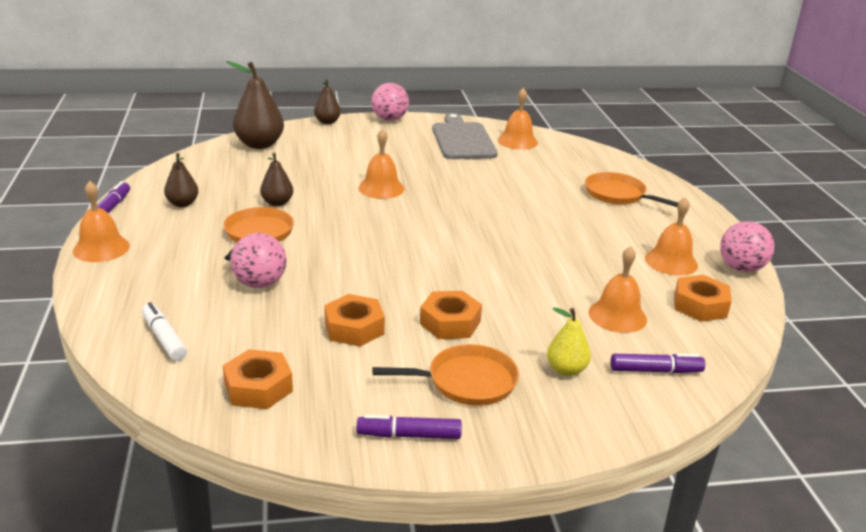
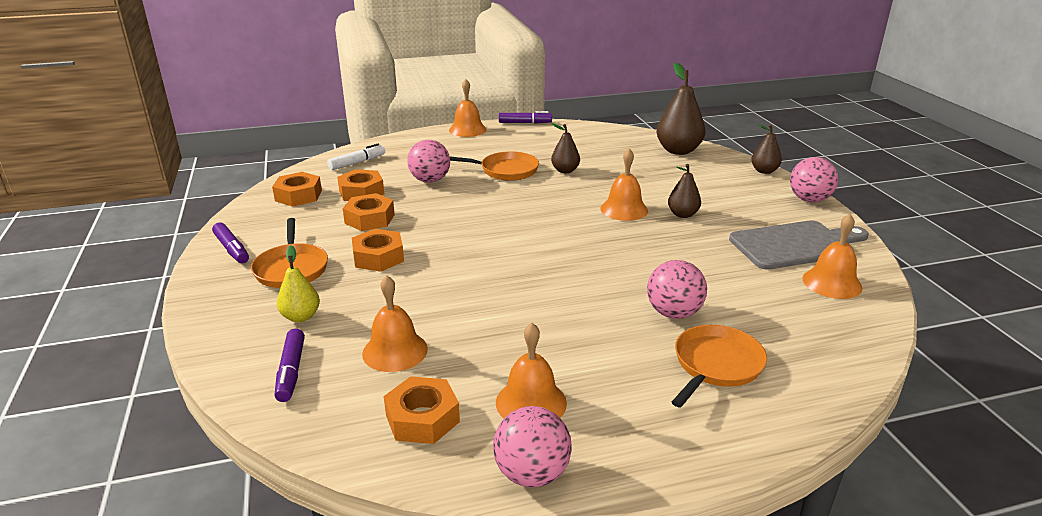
camera: 85 degrees right, 0 degrees up
brown pear [164,153,199,207] -> brown pear moved to [668,164,701,218]
purple marker [357,415,462,439] -> purple marker turned 150 degrees clockwise [212,222,249,264]
none -> orange nut [337,169,384,201]
none -> pink ball [647,260,707,319]

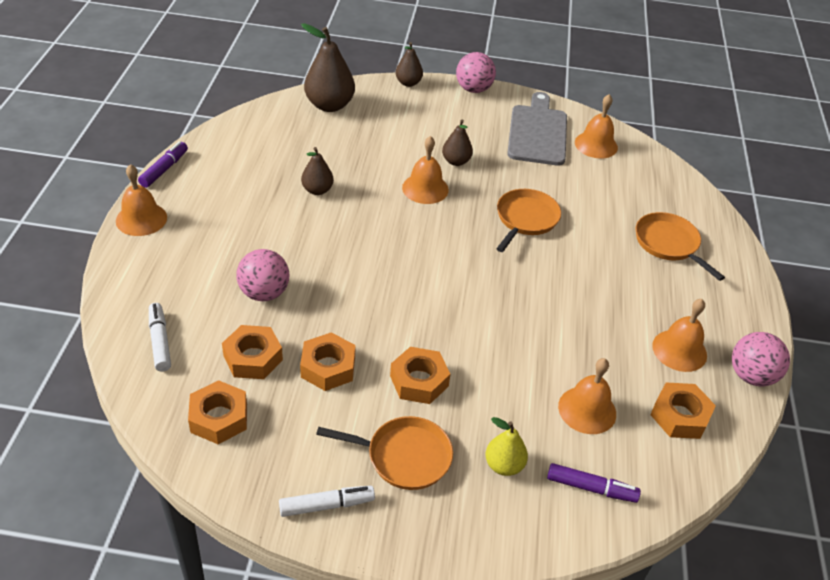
camera: 70 degrees left, 15 degrees up
purple marker [212,222,249,264] -> white marker [279,486,375,517]
orange pan [450,151,539,181] -> orange pan moved to [496,189,561,252]
pink ball [647,260,707,319] -> none

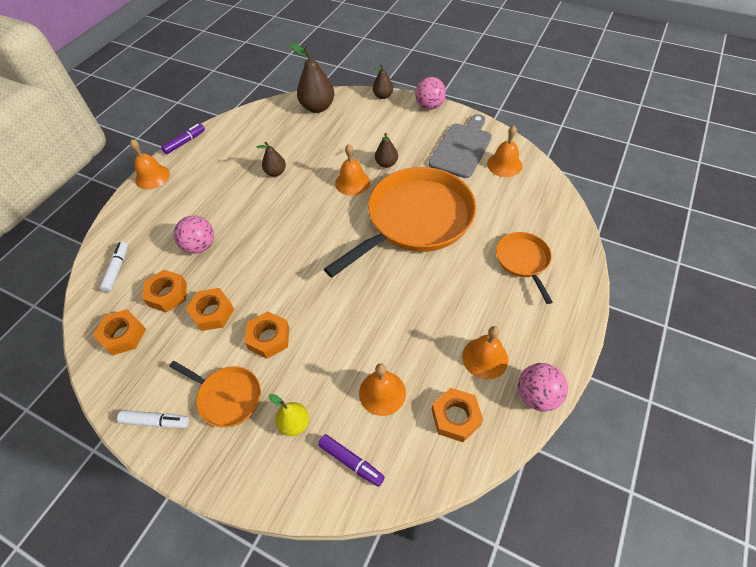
camera: 25 degrees right, 10 degrees up
orange pan [496,189,561,252] -> orange pan [324,167,476,277], size x2.09

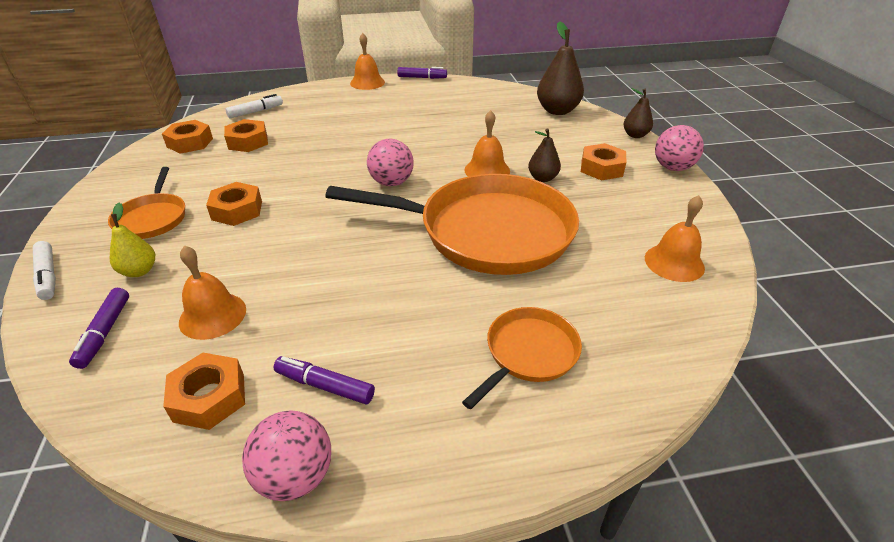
camera: 50 degrees right, 15 degrees down
white marker [117,410,189,428] -> white marker moved to [33,241,56,300]
pink ball [174,216,214,254] -> pink ball moved to [367,139,414,186]
orange nut [186,288,234,331] -> orange nut moved to [581,143,627,181]
brown pear [257,142,286,177] -> none
grey cutting board [429,114,492,178] -> none
orange bell [462,326,508,379] -> purple marker [274,356,375,404]

